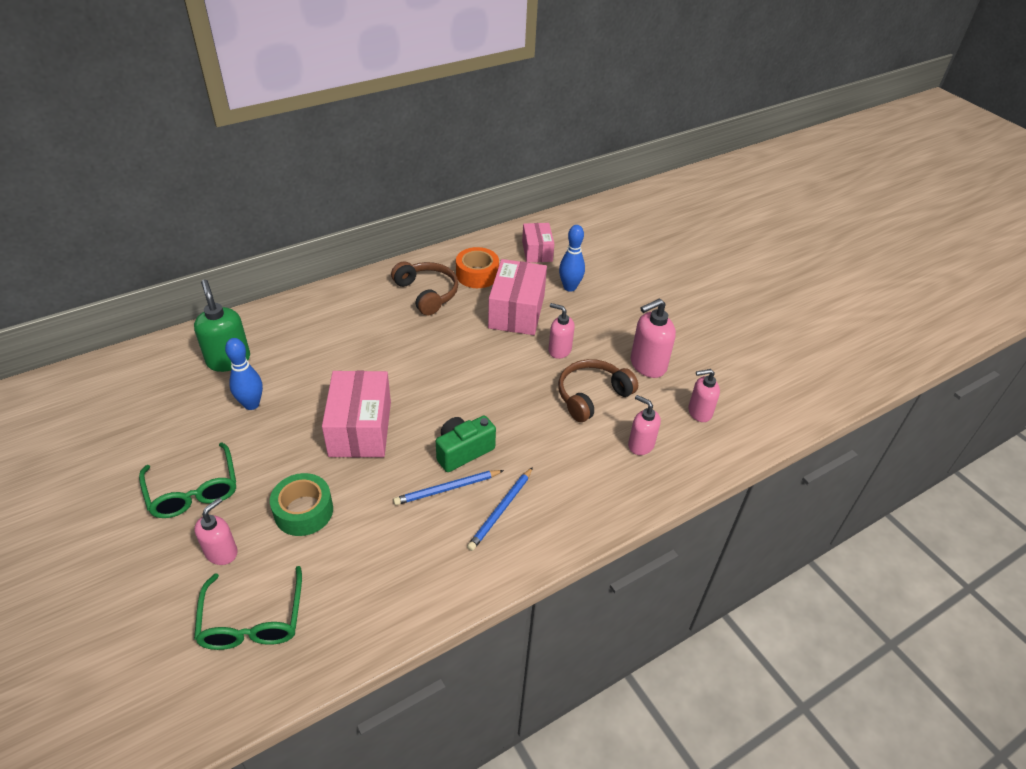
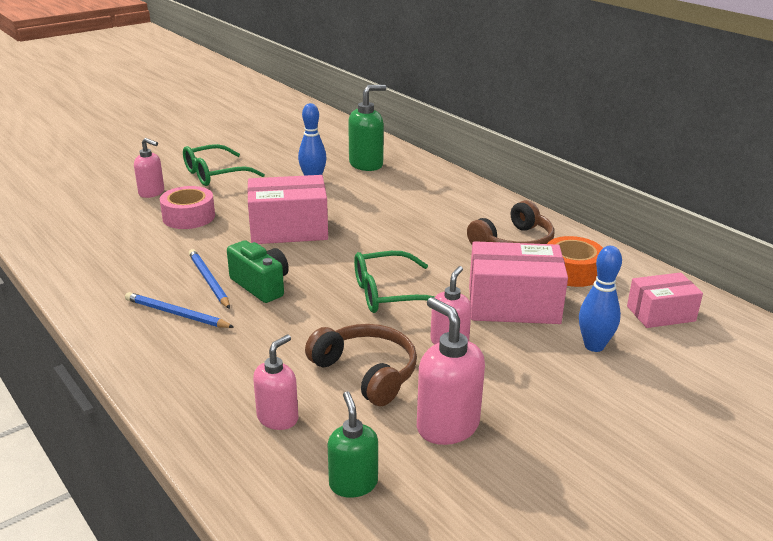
camera: 85 degrees right, 15 degrees down
green glasses [194,566,302,650] -> green glasses moved to [354,251,435,313]
green tape [270,473,333,536] -> pink tape [160,186,215,229]
pink soap dispenser [688,369,720,422] -> green soap dispenser [327,391,378,498]

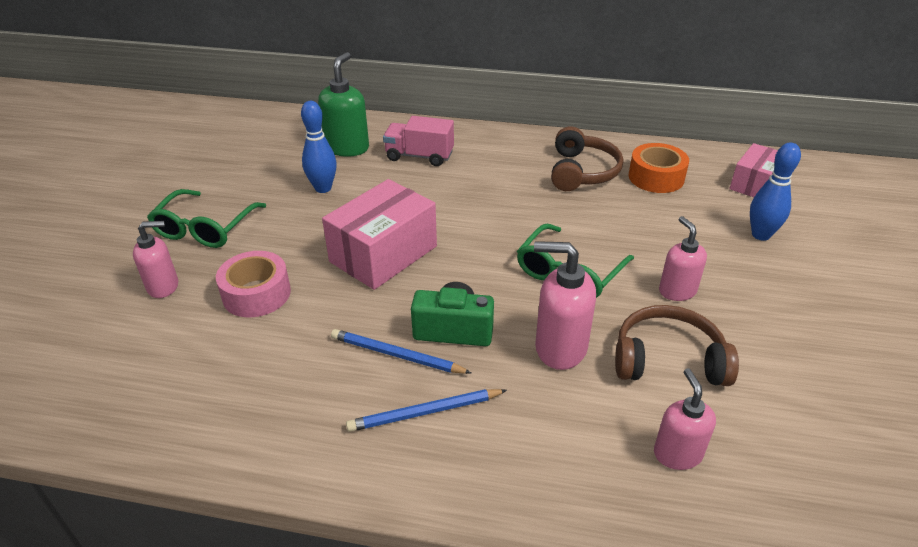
camera: 40 degrees left, 10 degrees up
green soap dispenser [327,391,378,498] -> none
pink soap dispenser [417,297,485,445] -> pink soap dispenser moved to [534,241,596,370]
pink box [469,241,568,324] -> none
none -> pink truck [383,116,454,166]

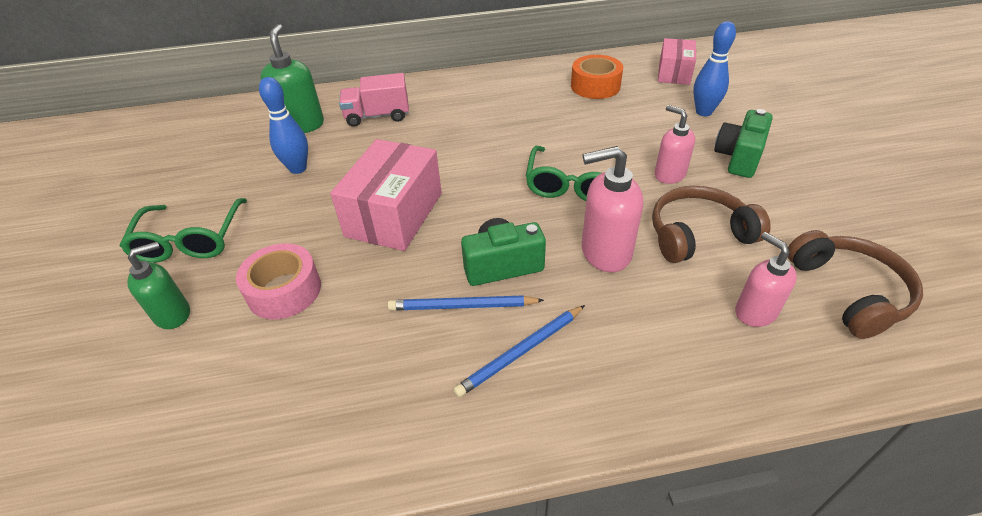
camera: 20 degrees left, 5 degrees up
pink soap dispenser [133,221,178,298] -> green soap dispenser [127,242,190,329]
brown headphones [551,126,623,191] -> brown headphones moved to [788,230,923,339]
none -> green camera [714,109,773,178]

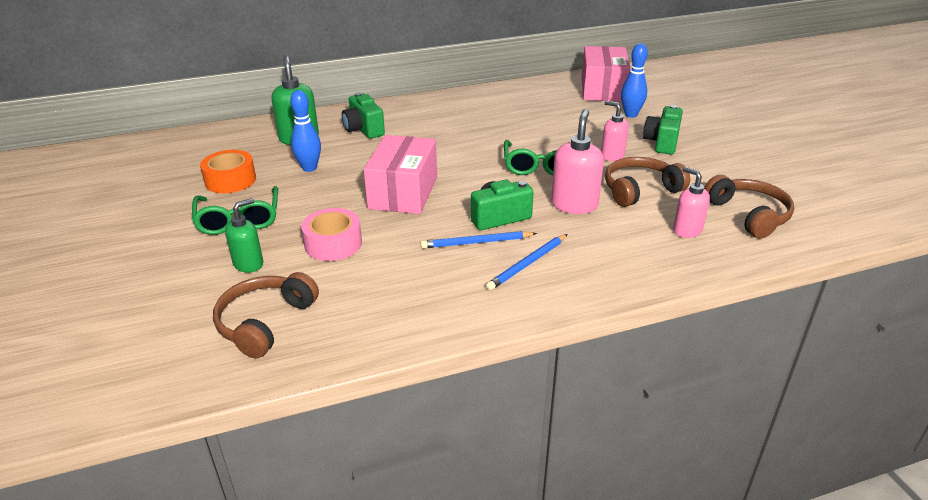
camera: 10 degrees left, 10 degrees down
pink truck [339,73,409,127] -> green camera [342,92,385,139]
orange tape [571,55,623,99] -> orange tape moved to [200,150,256,193]
pink soap dispenser [582,146,643,272] -> pink soap dispenser turned 120 degrees clockwise [551,109,604,214]
pink box [658,38,696,85] -> pink box [581,46,631,102], size x1.62
none -> brown headphones [213,272,319,358]

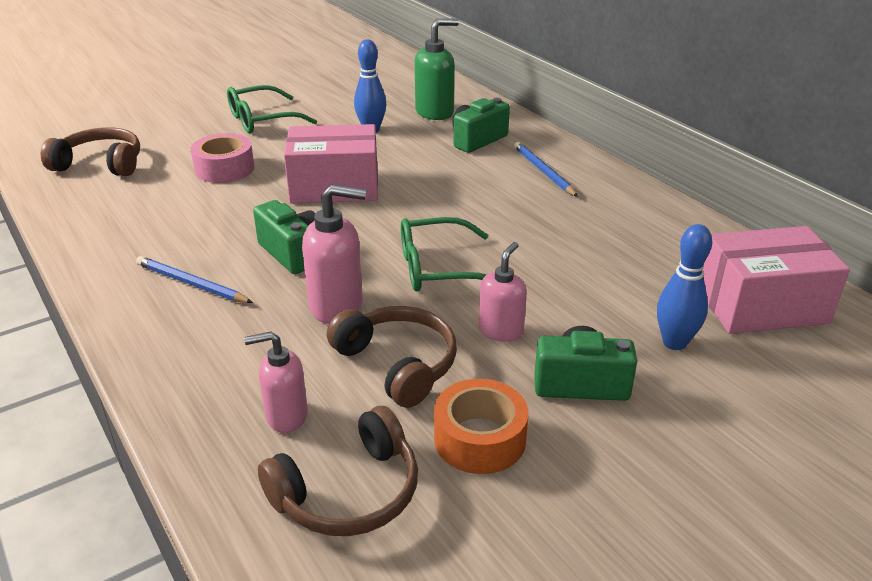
camera: 75 degrees right, 0 degrees up
orange tape [200,150,256,193] -> orange tape moved to [434,379,529,474]
green soap dispenser [225,198,263,273] -> none
blue pencil [421,231,537,249] -> blue pencil moved to [514,142,578,197]
pink soap dispenser [673,167,710,238] -> pink soap dispenser turned 135 degrees counterclockwise [244,332,308,433]

